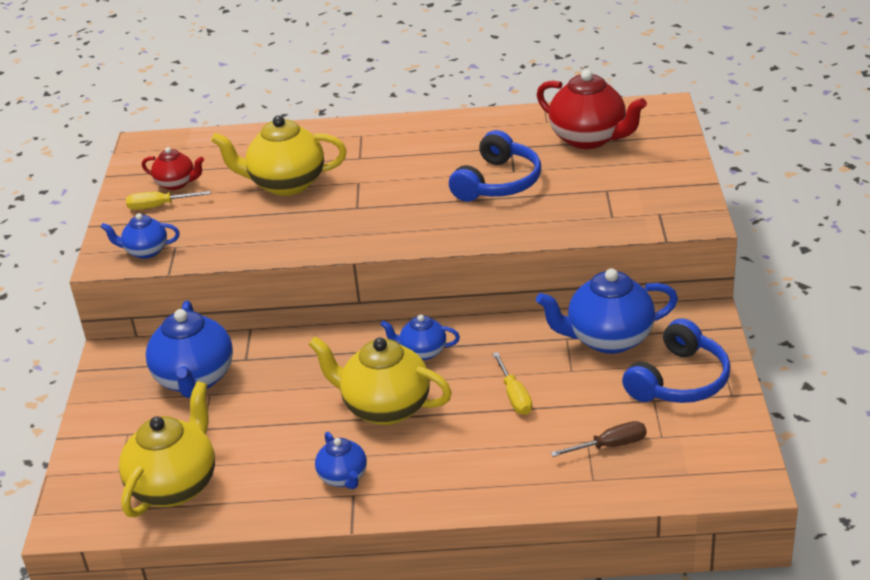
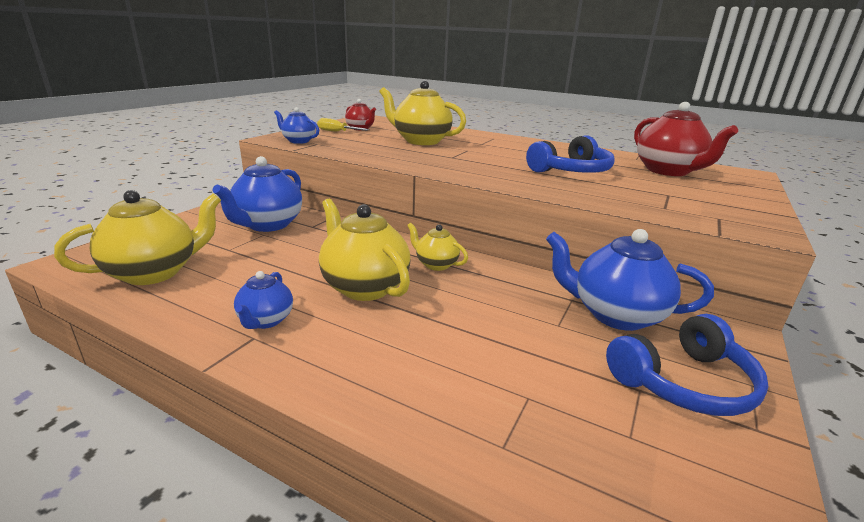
camera: 25 degrees right, 10 degrees down
blue teapot [380,315,460,360] -> yellow teapot [407,223,468,271]
yellow screwdriver [493,352,532,415] -> none
brown screwdriver [551,421,646,457] -> none

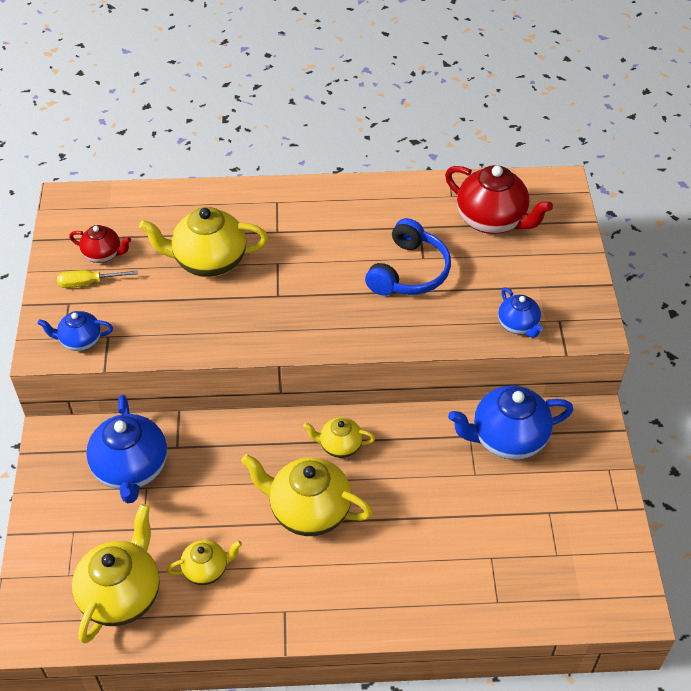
camera: 30 degrees left, 25 degrees up
blue teapot [234,271,293,329] -> blue teapot moved to [498,287,543,338]
blue headphones [606,314,768,416] -> none
none -> yellow teapot [167,540,242,585]

